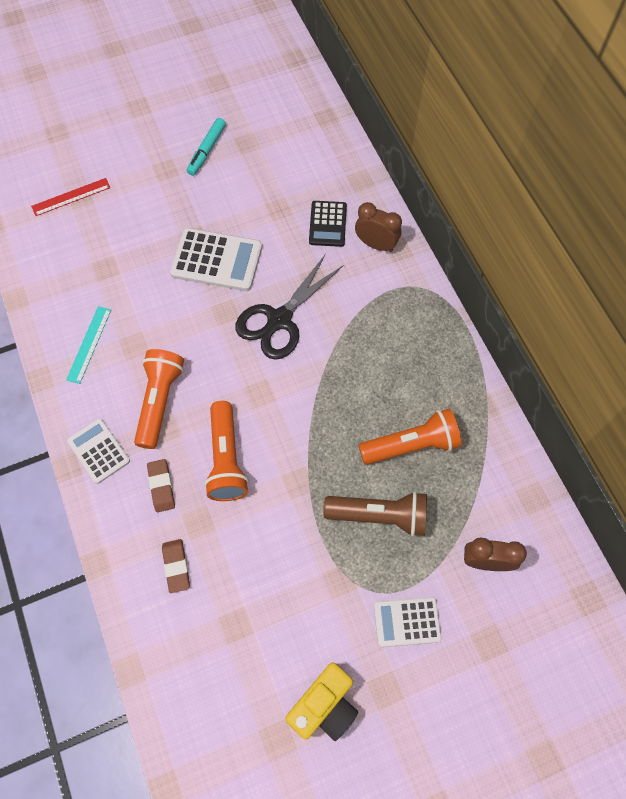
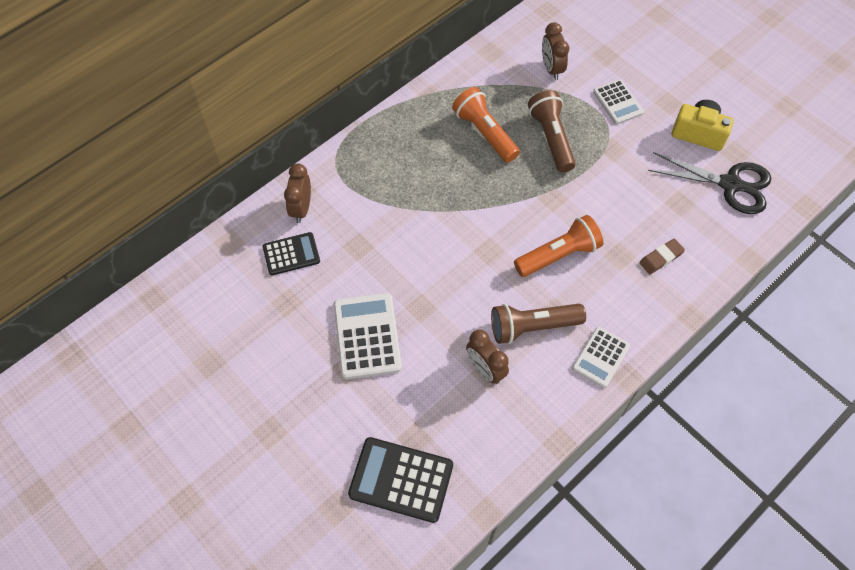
camera: 110 degrees left, 5 degrees down
red ruler [31,178,110,216] -> none
turquoise ruler [66,306,111,384] -> none
orange flashlight [134,349,184,449] -> brown flashlight [491,304,586,344]
brown eraser [147,459,175,512] -> none
turquoise marker [187,118,226,176] -> none
black scissors [235,254,344,360] -> black scissors moved to [648,152,771,214]
none -> black calculator [348,437,453,523]
none -> brown clock [466,330,509,384]

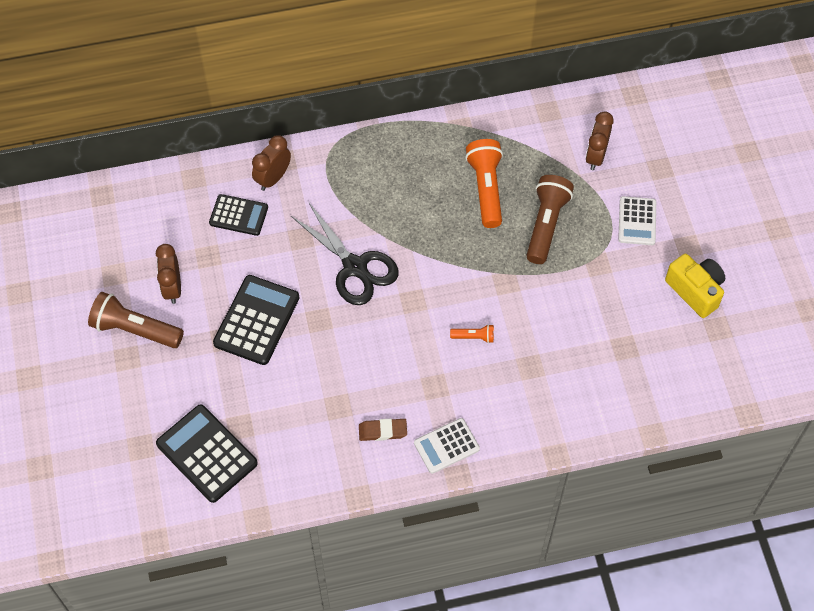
camera: 30 degrees right, 0 degrees up
white calculator [334,293,402,379] -> black calculator [213,275,300,365]
brown clock [466,330,509,384] -> brown clock moved to [156,244,181,304]
brown flashlight [491,304,586,344] -> brown flashlight moved to [88,292,184,348]
orange flashlight [514,215,603,277] -> orange flashlight [450,324,494,343], size x0.48
brown eraser [639,238,685,274] -> brown eraser moved to [359,418,407,441]
black scissors [648,152,771,214] -> black scissors moved to [291,202,399,305]

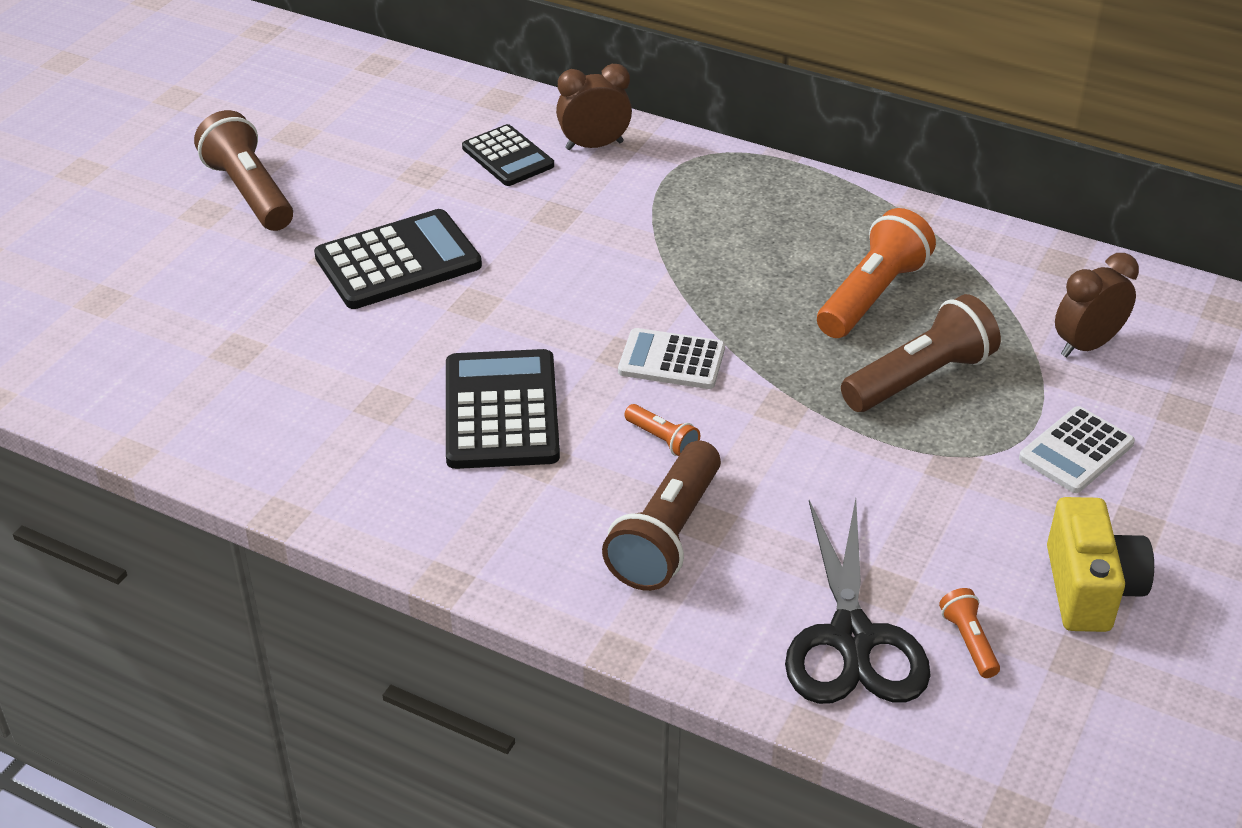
camera: 40 degrees right, 20 degrees down
brown clock [156,244,181,304] -> none
black calculator [156,404,258,503] -> black calculator moved to [446,349,560,469]
black scissors [291,202,399,305] -> black scissors moved to [785,499,931,704]
brown eraser [359,418,407,441] -> none
white calculator [414,418,480,474] -> white calculator moved to [618,328,725,389]
none -> brown flashlight [602,441,721,591]
none -> orange flashlight [939,588,1000,678]

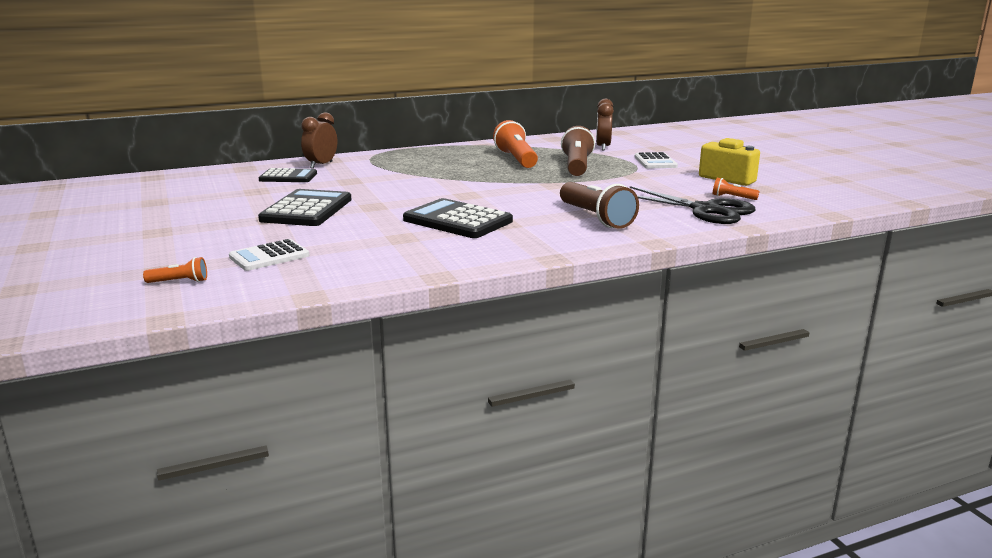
camera: 50 degrees left, 20 degrees down
brown flashlight [194,110,293,231] -> none
white calculator [618,328,725,389] -> white calculator moved to [229,239,309,271]
orange flashlight [624,404,700,456] -> orange flashlight moved to [143,257,207,283]

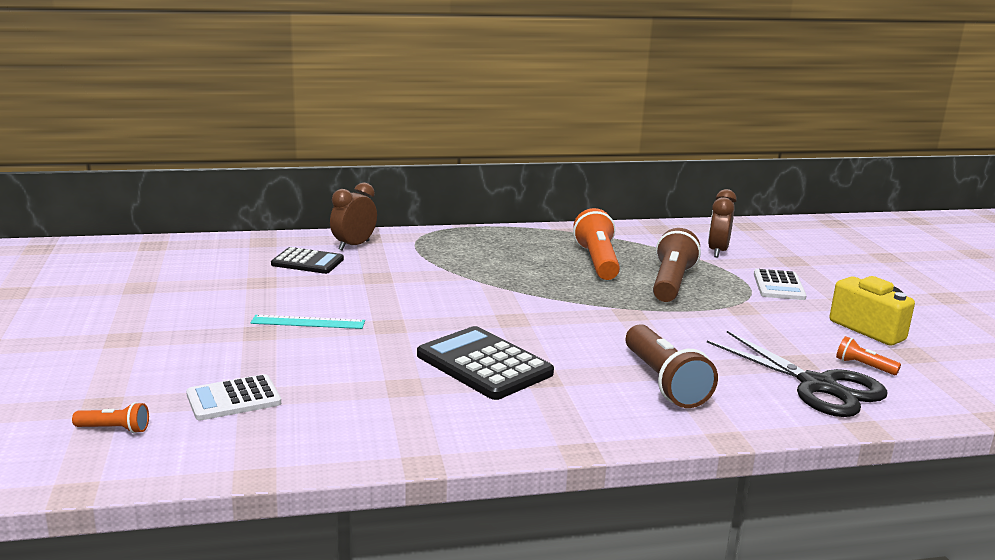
camera: 10 degrees right, 0 degrees up
black calculator [258,189,351,226] -> turquoise ruler [251,315,365,329]

